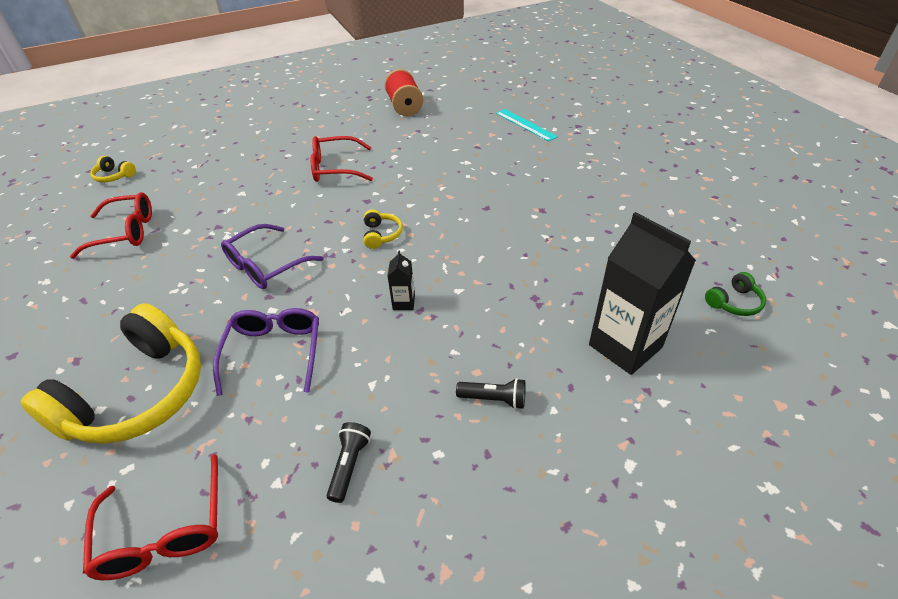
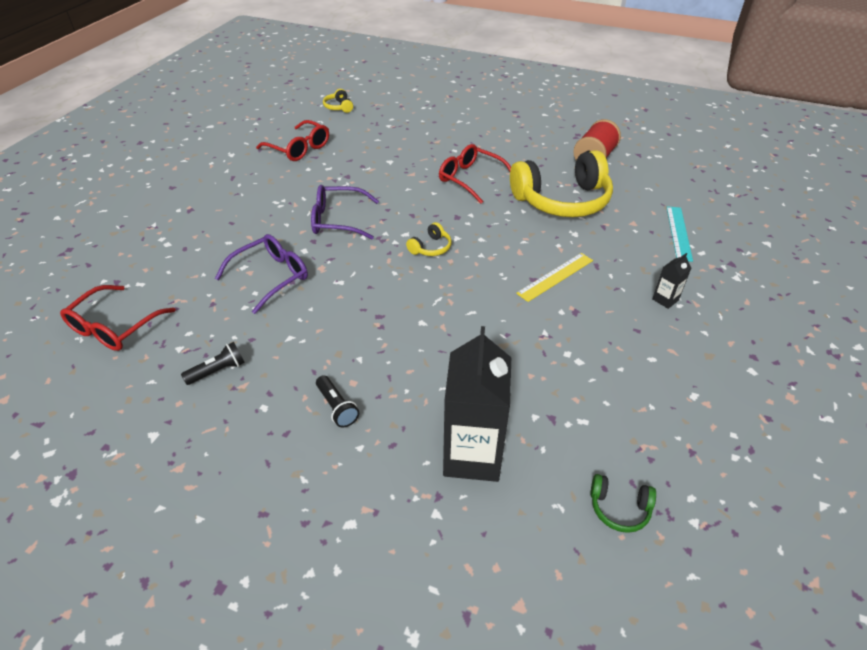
camera: 45 degrees right, 0 degrees up
yellow headphones [20,303,201,444] -> yellow headphones moved to [510,150,613,217]
black carton [388,250,415,310] -> black carton moved to [652,253,691,309]
none -> yellow ruler [516,253,593,302]

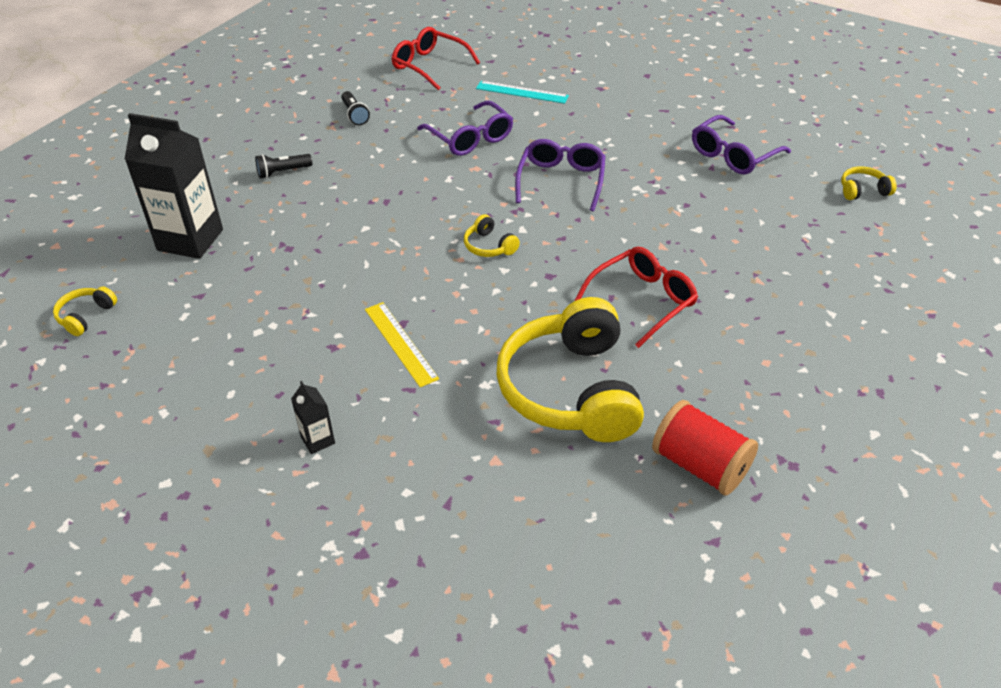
camera: 100 degrees right, 0 degrees up
red glasses [256,120,329,161] -> purple glasses [692,115,791,174]
green headphones [591,474,656,533] -> yellow headphones [53,286,117,336]
turquoise ruler [666,206,693,262] -> turquoise ruler moved to [476,81,569,104]

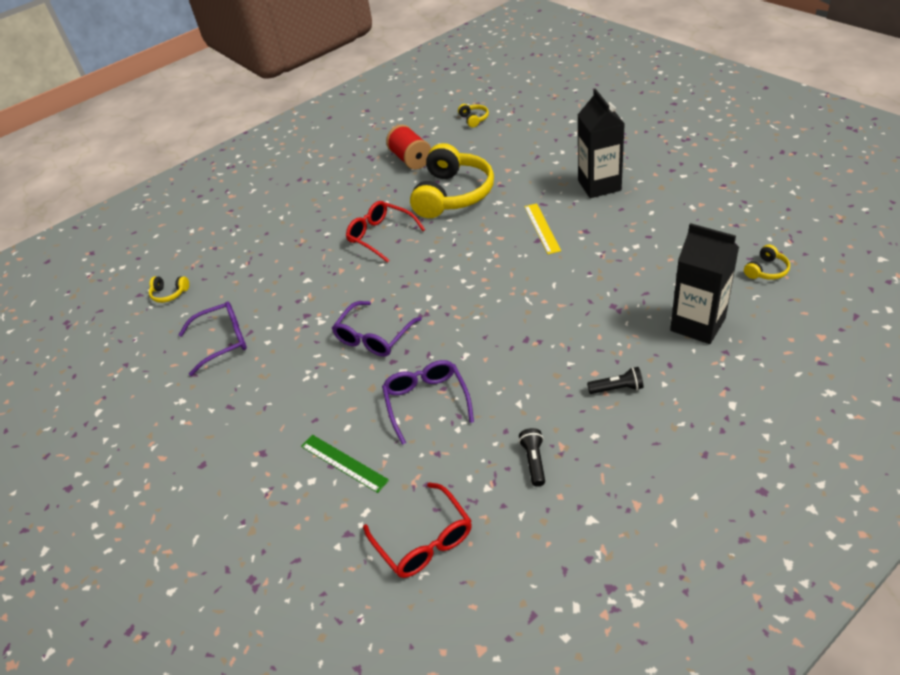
camera: 155 degrees left, 0 degrees up
black carton [291,381,335,454] -> black carton [578,89,625,198], size x2.29
yellow headphones [464,214,520,257] -> yellow headphones moved to [458,104,489,128]
turquoise ruler [476,81,569,104] -> green ruler [301,435,389,493]
red glasses [575,247,698,348] -> red glasses turned 60 degrees clockwise [346,201,425,263]

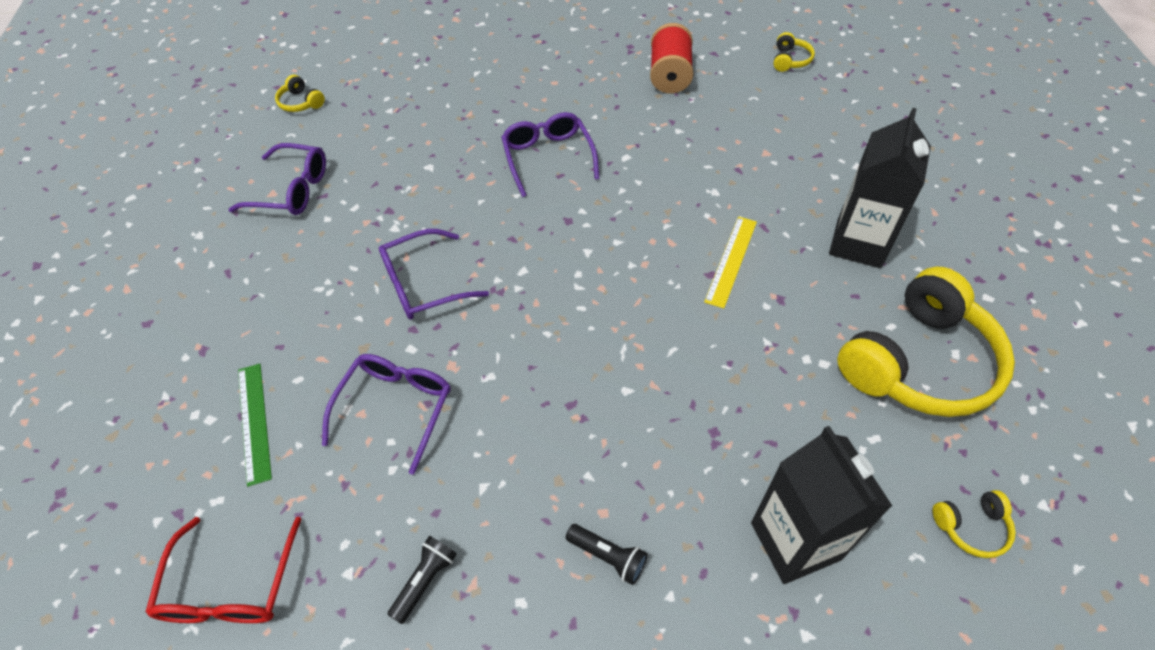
camera: 30 degrees right, 10 degrees up
red glasses [346,201,425,263] -> purple glasses [501,112,599,197]
yellow headphones [410,143,494,218] -> yellow headphones moved to [837,267,1015,417]

